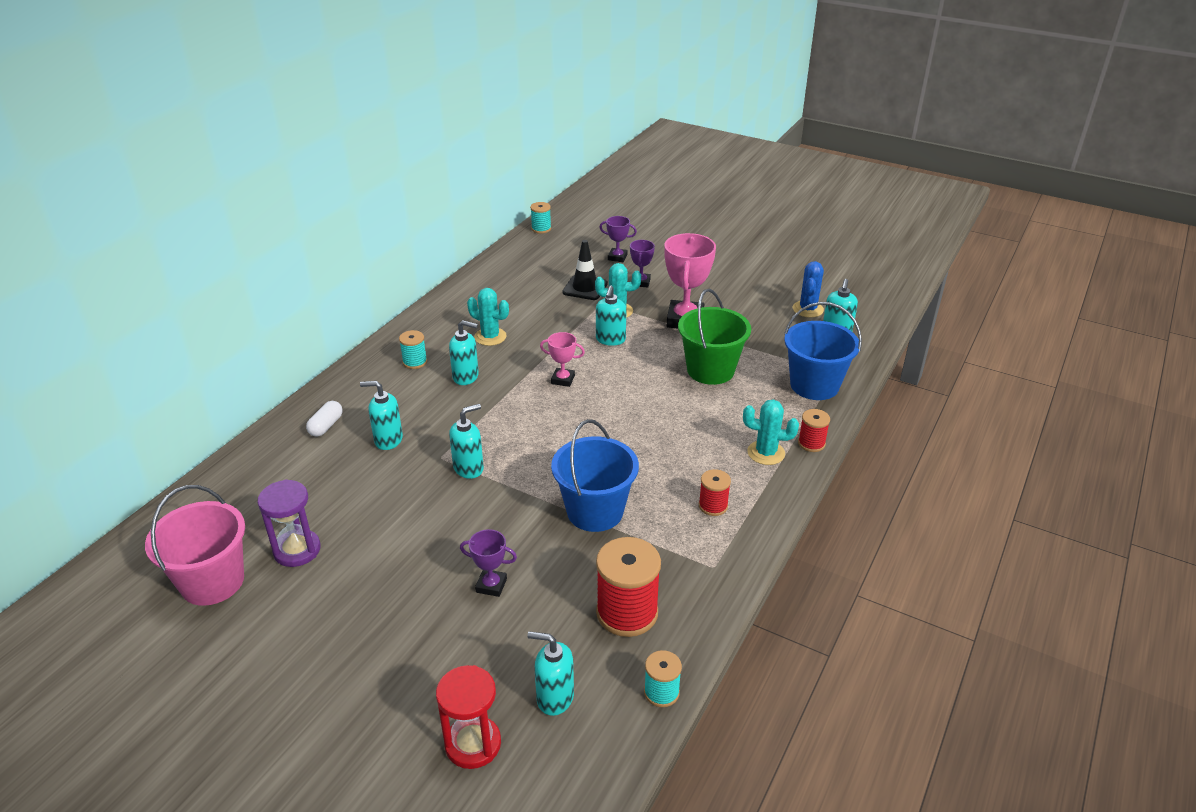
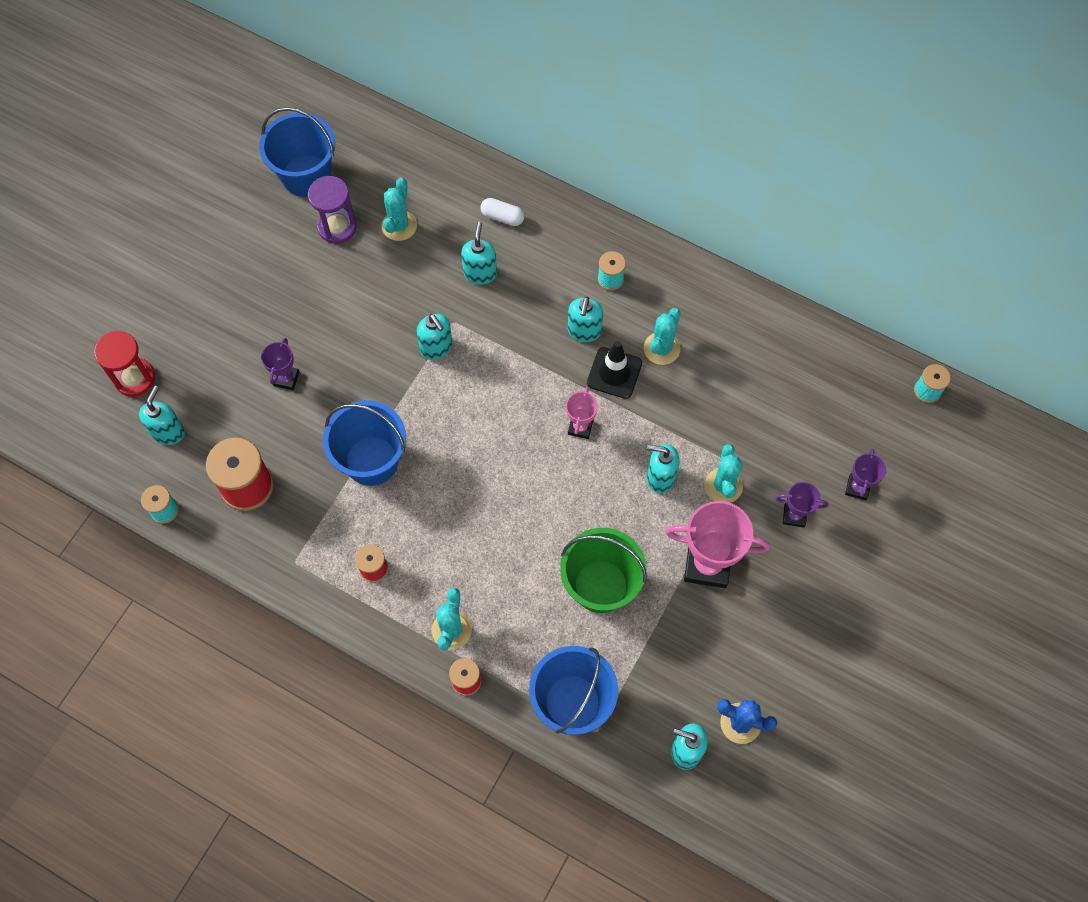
camera: 90 degrees right, 30 degrees up
pink bucket [145,485,245,606] -> blue bucket [259,107,335,197]
black traffic cone [563,240,608,300] -> black traffic cone moved to [587,341,642,399]
none -> turquoise cactus [382,178,417,241]

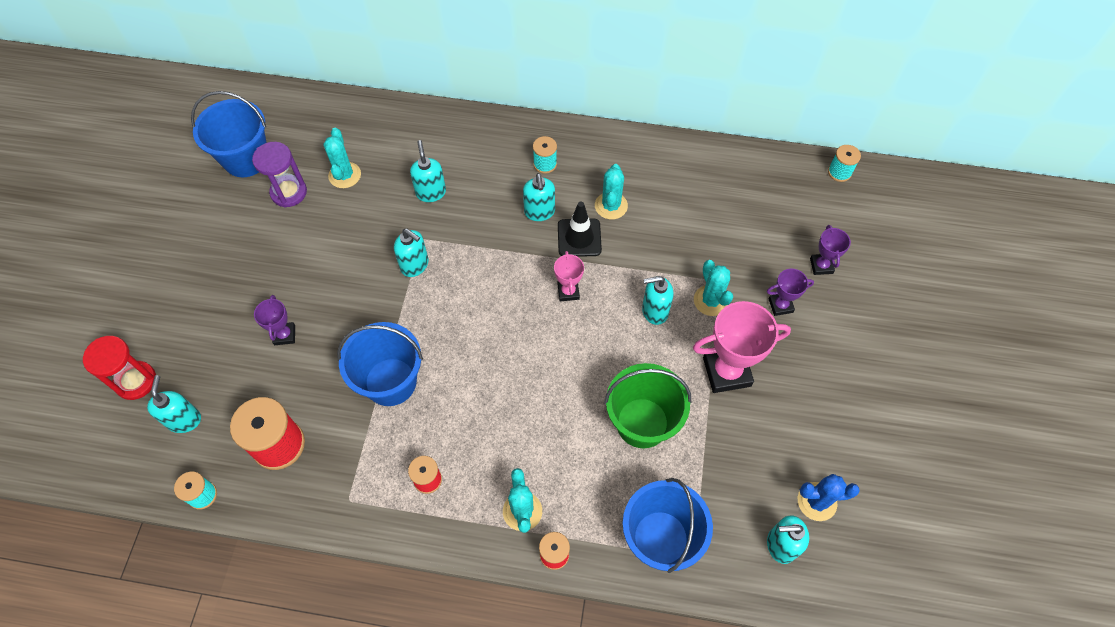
camera: 20 degrees left, 5 degrees down
white capsule [480,198,524,226] -> none

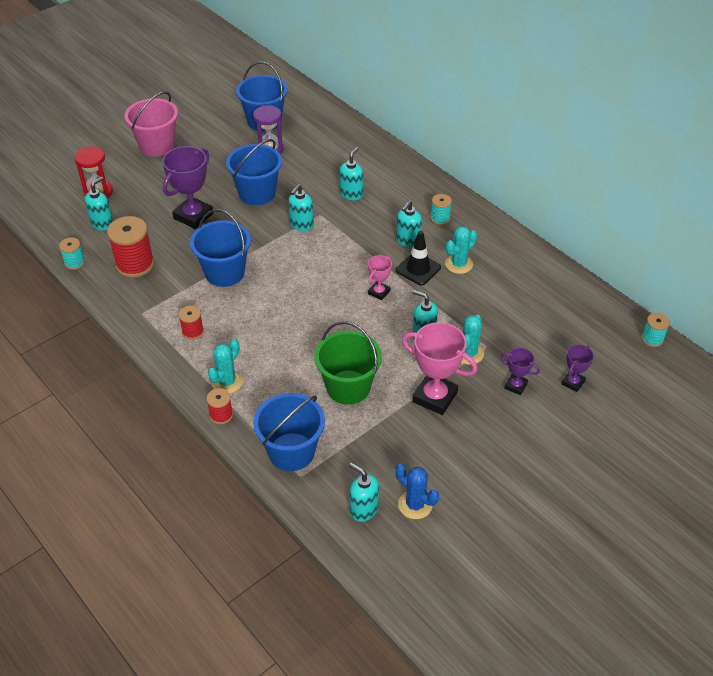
camera: 40 degrees right, 15 degrees down
purple trophy [254,295,295,345] -> purple trophy [162,146,213,229], size x1.90
turquoise cactus [323,128,361,188] -> none
turquoise soap dispenser [394,229,429,277] -> turquoise soap dispenser turned 45 degrees clockwise [288,184,314,231]
none -> pink bucket [124,91,178,157]
none -> blue bucket [226,139,282,205]

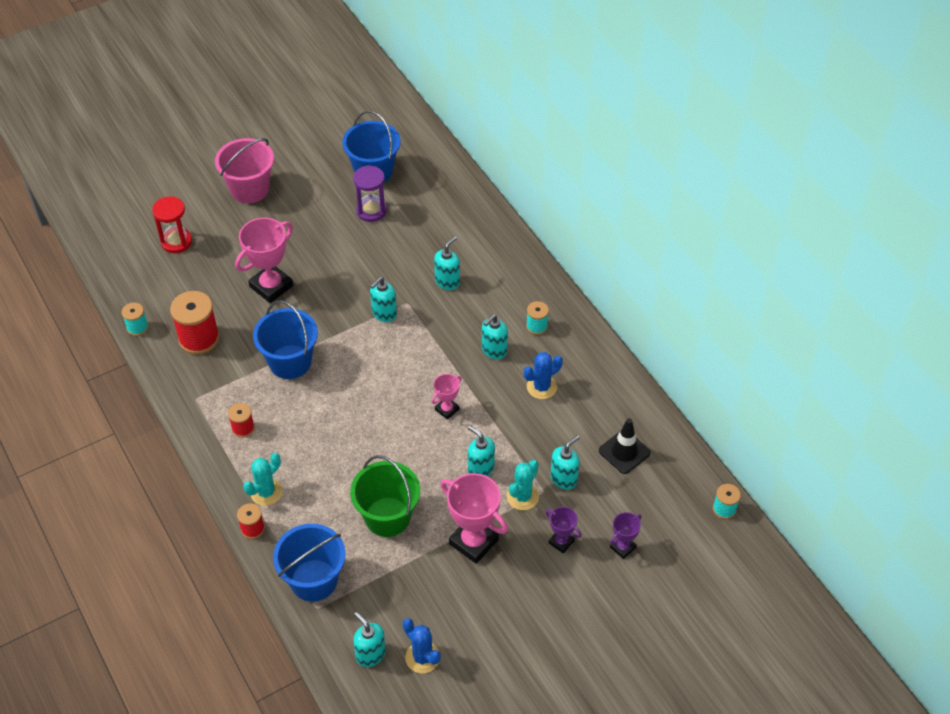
camera: 10 degrees right, 5 degrees up
turquoise soap dispenser [85,177,113,231] -> turquoise soap dispenser moved to [550,435,580,489]
purple trophy [162,146,213,229] -> pink trophy [235,218,293,303]
blue bucket [226,139,282,205] -> none
black traffic cone [396,231,441,285] -> black traffic cone moved to [599,418,651,474]
turquoise cactus [445,226,477,274] -> blue cactus [524,352,563,399]

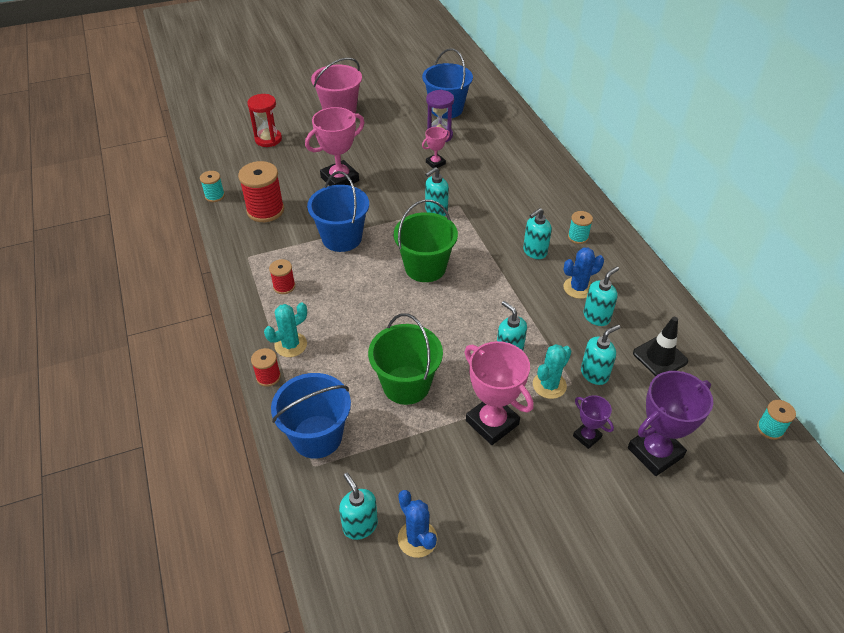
camera: 10 degrees right, 5 degrees down
pink trophy [432,374,461,420] -> pink trophy moved to [422,127,450,168]
turquoise soap dispenser [434,236,460,290] -> turquoise soap dispenser moved to [583,267,619,326]
purple trophy [610,512,641,559] -> purple trophy [628,371,713,476], size x1.90
none -> green bucket [394,200,458,282]

